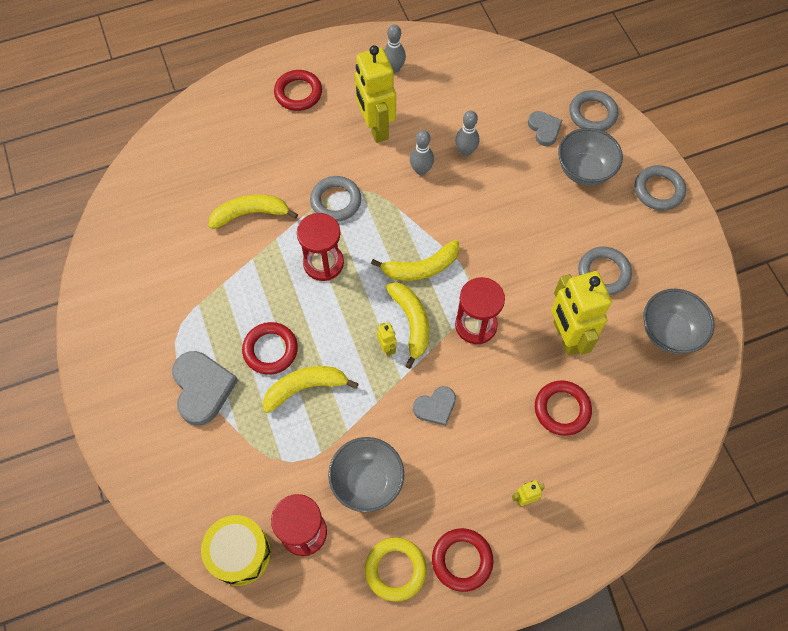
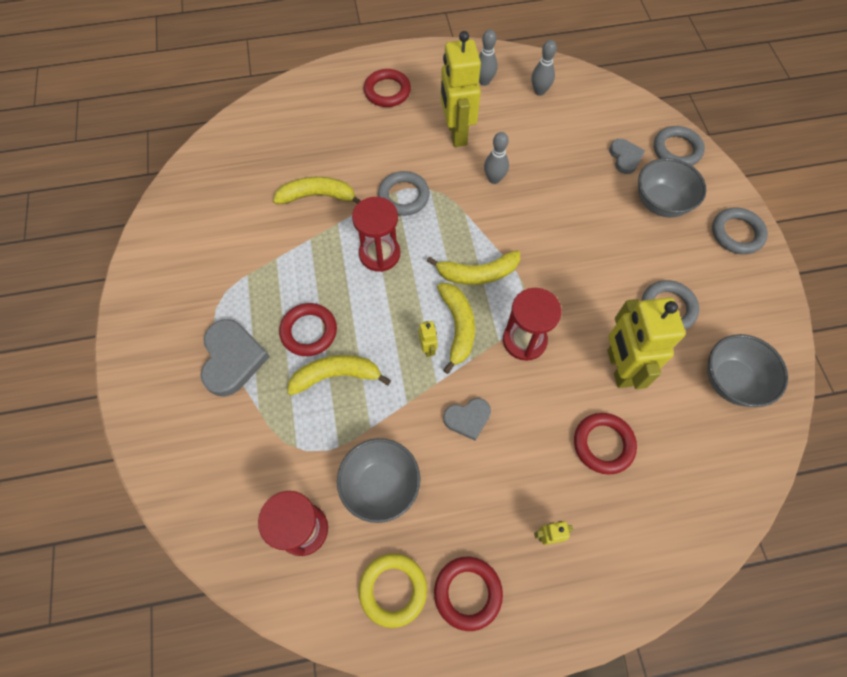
camera: 10 degrees right, 0 degrees up
yellow drum [201,515,271,586] -> none
grey bowling pin [455,111,480,156] -> grey bowling pin moved to [531,40,557,96]

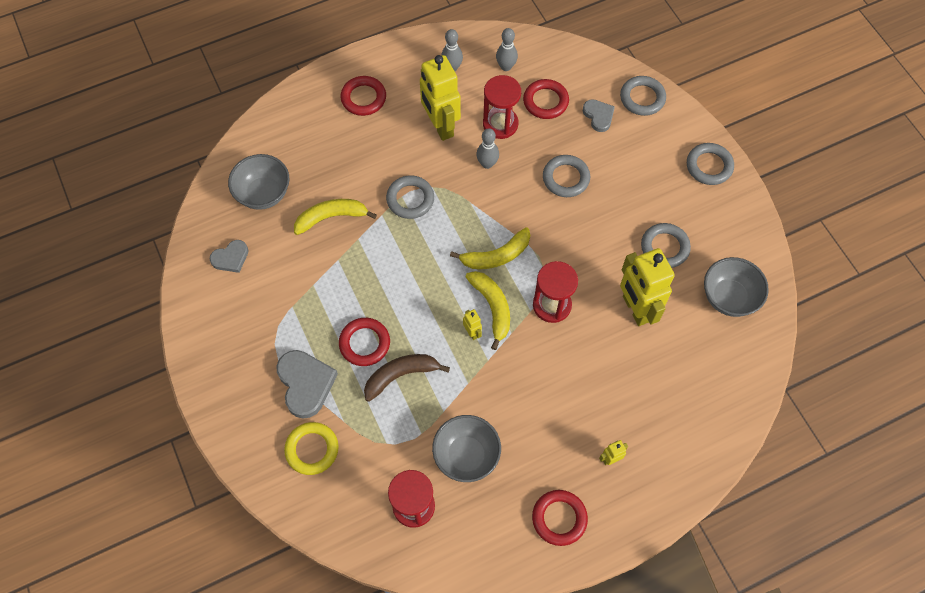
camera: 15 degrees left, 0 degrees up
yellow banana [287,355,391,395] -> brown banana [364,354,450,402]
red hourglass [352,197,400,272] -> red hourglass moved to [483,75,521,139]
yellow ring [359,553,427,628] -> yellow ring moved to [284,422,339,475]
grey heart [443,398,491,440] -> grey heart moved to [210,240,248,273]
red ring [574,413,637,474] -> red ring moved to [523,79,569,119]
grey bowl [638,158,706,218] -> grey bowl moved to [228,154,289,210]
none -> grey ring [543,155,590,197]

